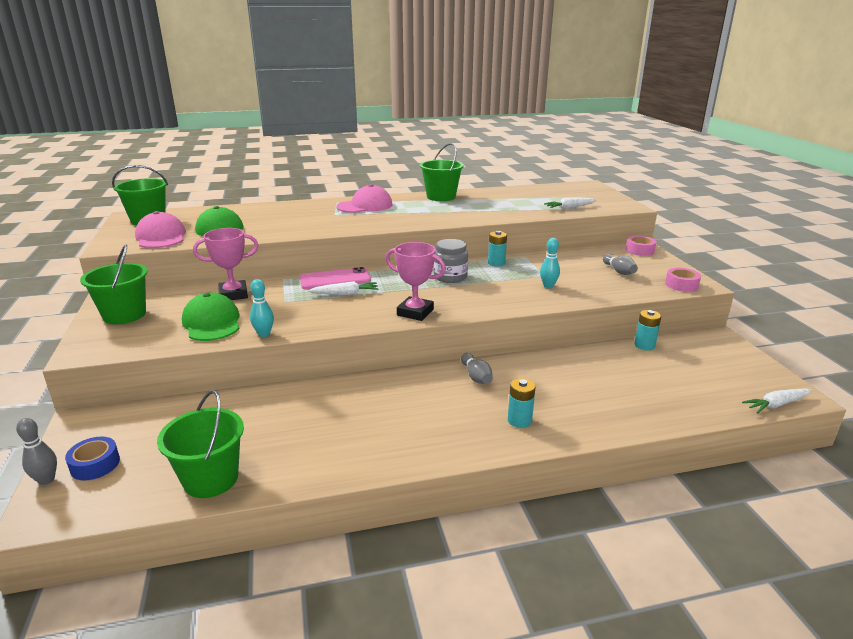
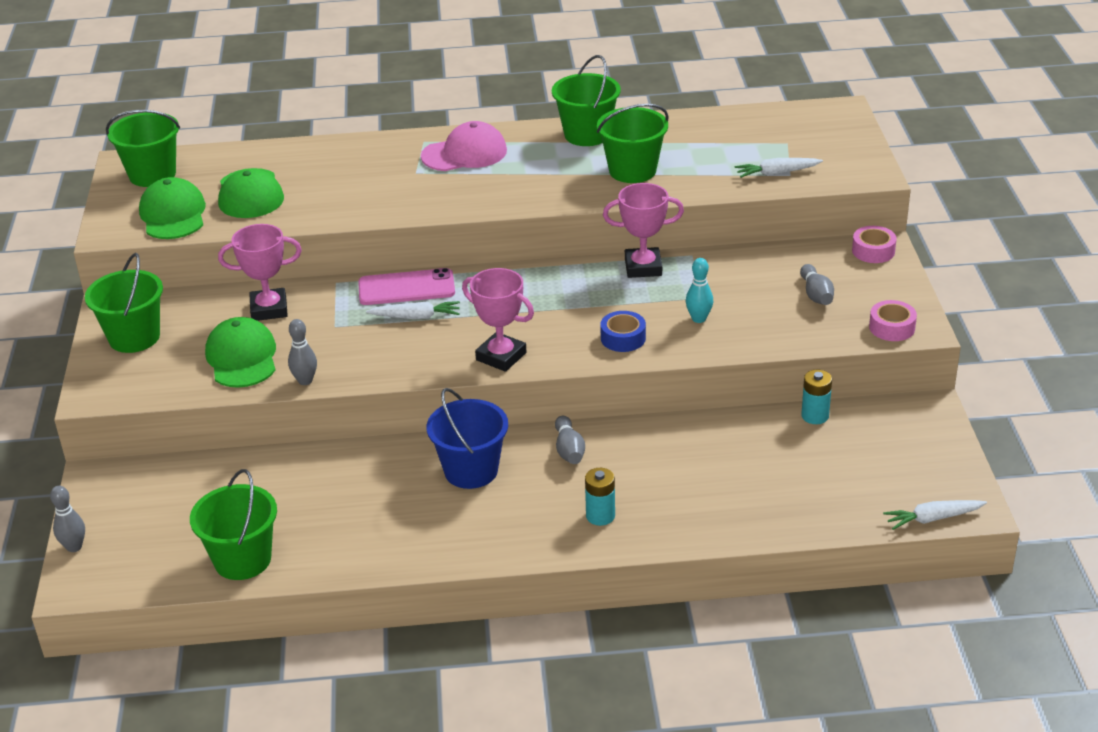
camera: 10 degrees right, 10 degrees up
blue tape [65,437,120,480] -> blue tape moved to [600,311,646,352]
pink cap [135,211,186,248] -> green cap [139,177,206,239]
turquoise bowling pin [250,279,274,337] -> grey bowling pin [288,319,317,385]
grey jar [434,239,468,283] -> none
turquoise battery [488,231,507,266] -> pink trophy [603,183,684,278]
none -> blue bucket [427,388,508,489]
none -> green bucket [597,104,669,183]

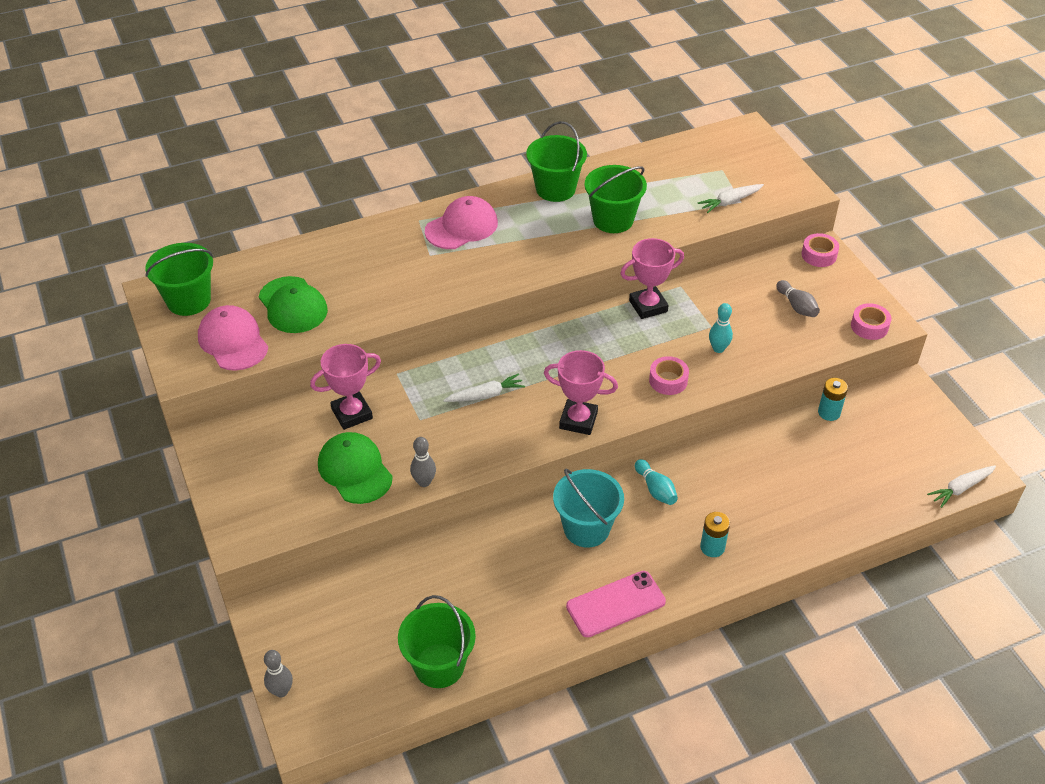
camera: 20 degrees left, 10 degrees up
green bucket [85,253,163,353] -> none
green cap [139,177,206,239] -> pink cap [198,305,268,371]
pink phone [358,268,455,305] -> pink phone moved to [566,571,666,637]
blue bucket [427,388,508,489] -> turquoise bucket [553,469,624,547]
grey bowling pin [555,416,585,464] -> turquoise bowling pin [635,459,678,505]
blue tape [600,311,646,352] -> pink tape [649,356,689,395]

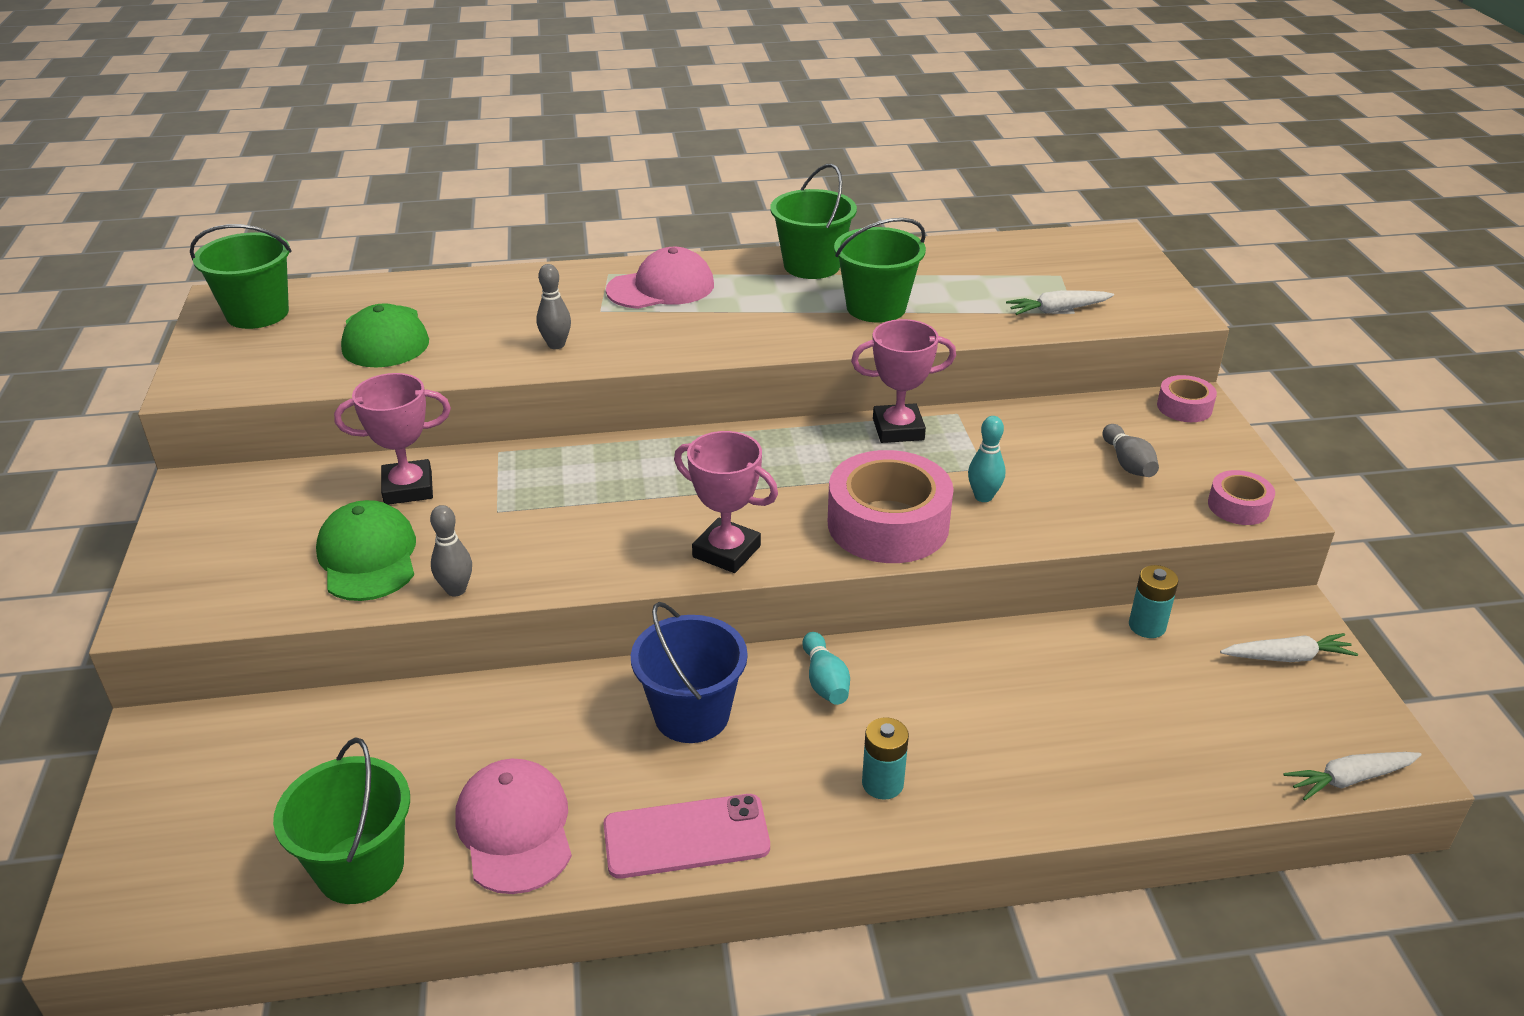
camera: 15 degrees right, 10 degrees down
pink cap [198,305,268,371] -> pink cap moved to [456,759,572,894]
grey bowling pin [264,650,293,698] -> grey bowling pin moved to [536,264,571,349]
white carrot [443,373,525,402] -> white carrot moved to [1220,633,1358,662]
turquoise bucket [553,469,624,547] -> blue bucket [631,602,748,743]
pink tape [649,356,689,395] -> pink tape [828,450,954,563], size x2.01

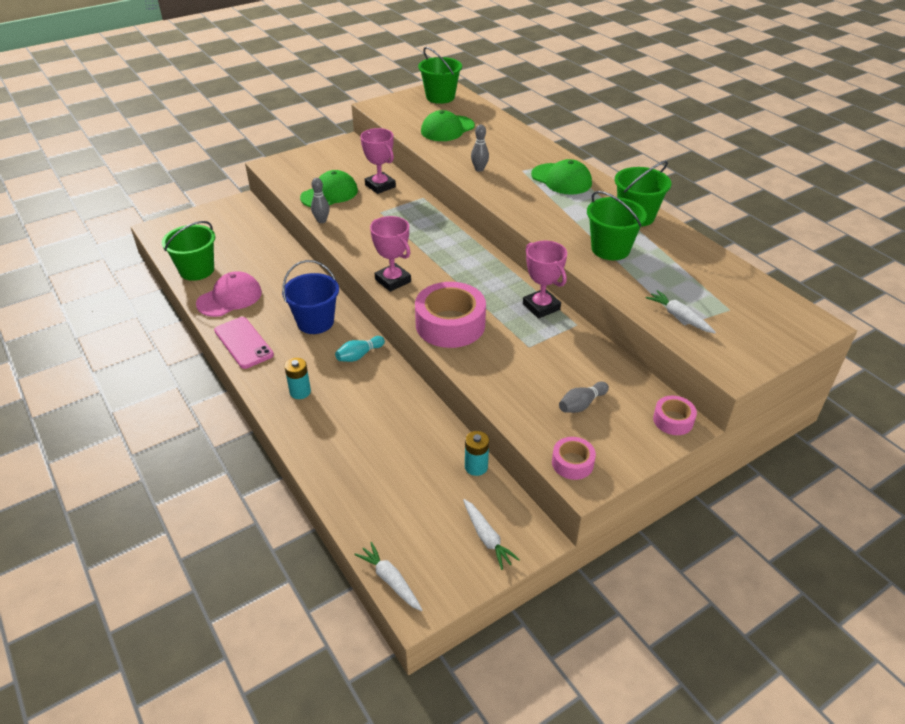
camera: 65 degrees right, 5 degrees up
pink cap [606,247,714,309] -> green cap [531,159,592,195]
pink trophy [674,431,778,573] -> pink trophy turned 45 degrees counterclockwise [370,216,411,292]
turquoise bowling pin [968,416,1005,502] -> none

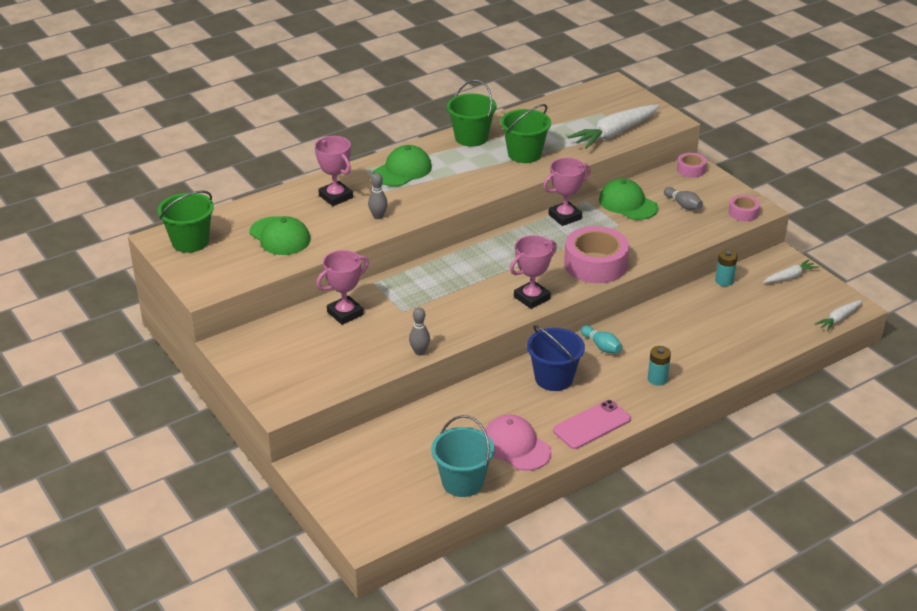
camera: 90 degrees left, 5 degrees down
green bucket [162,221,215,281] -> turquoise bucket [431,415,495,497]
green cap [300,170,358,207] -> green cap moved to [599,178,658,220]
white carrot [646,290,716,333] -> white carrot [567,105,659,149], size x1.88
none -> pink trophy [315,136,353,206]

